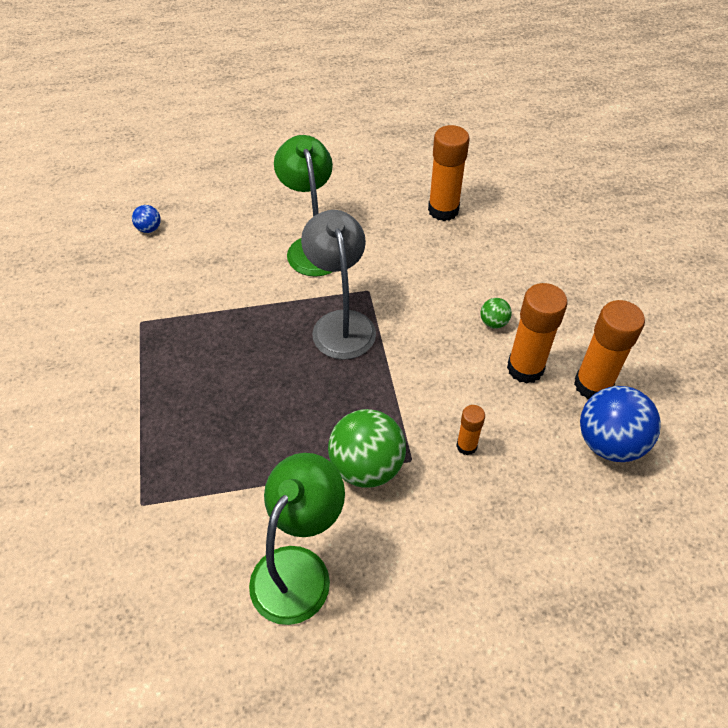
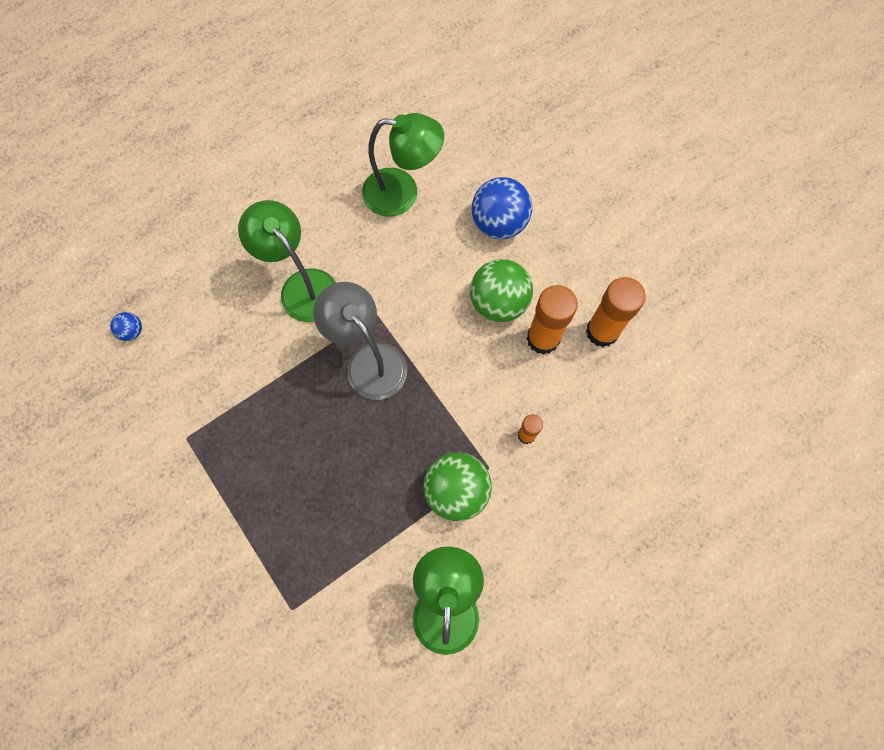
camera: 25 degrees left, 20 degrees up
orange glue stick [428,125,470,221] -> green lamp [362,113,444,217]
green ball [480,298,512,329] -> green ball [470,259,533,322], size x2.15
blue ball [580,386,661,462] -> blue ball moved to [472,177,532,239]

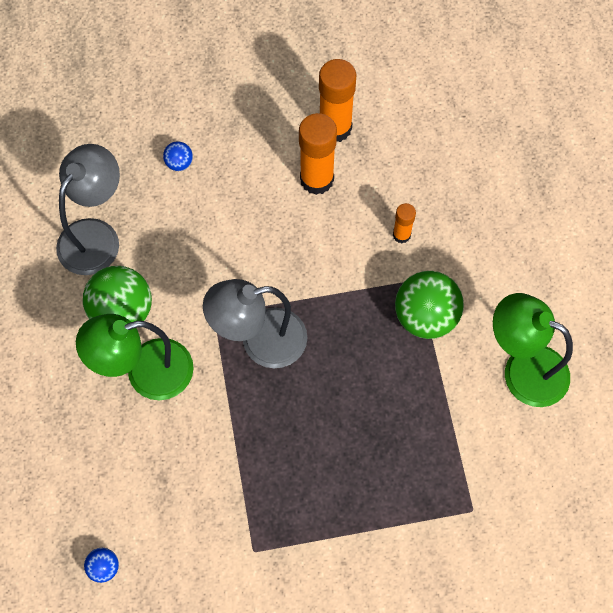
camera: 65 degrees left, 5 degrees down
green lamp [362,113,444,217] -> grey lamp [56,144,120,275]
green ball [470,259,533,322] -> green ball moved to [83,266,152,322]
blue ball [472,177,532,239] -> blue ball [163,141,193,171], size x0.47

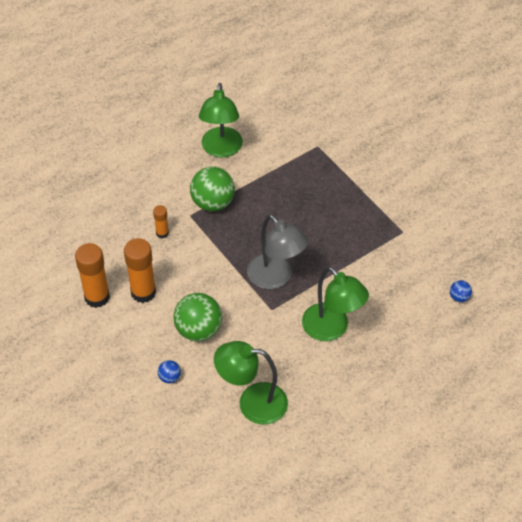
camera: 115 degrees left, 15 degrees down
grey lamp [56,144,120,275] -> green lamp [214,341,288,425]
green ball [83,266,152,322] -> green ball moved to [174,293,222,342]

